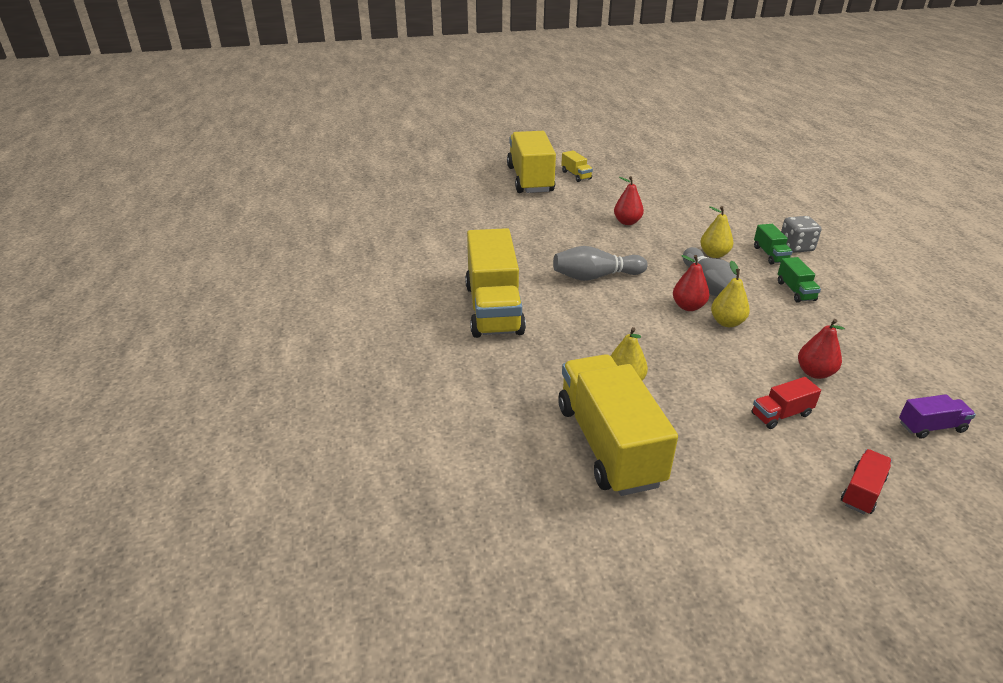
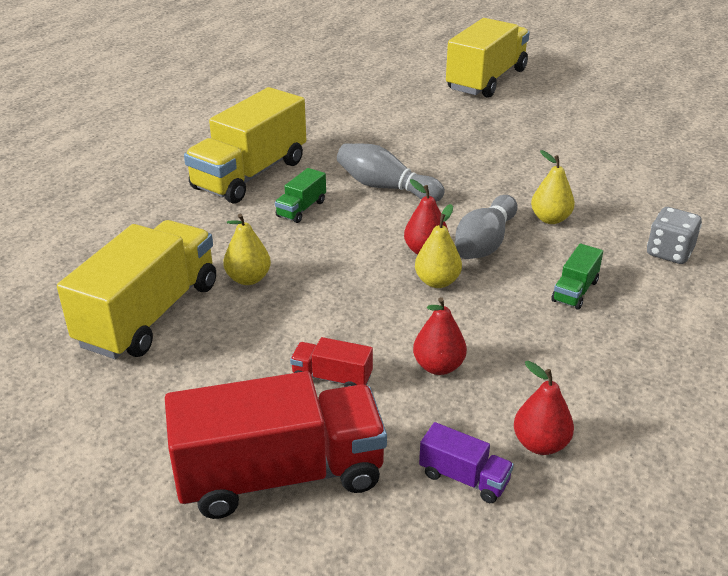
camera: 40 degrees right, 0 degrees up
yellow truck [561,150,593,182] -> none
red pear [614,176,644,225] -> red pear moved to [514,361,574,455]
green truck [754,224,793,264] -> green truck moved to [275,168,326,223]
red truck [841,449,892,514] -> red truck [165,371,387,519], size x2.30

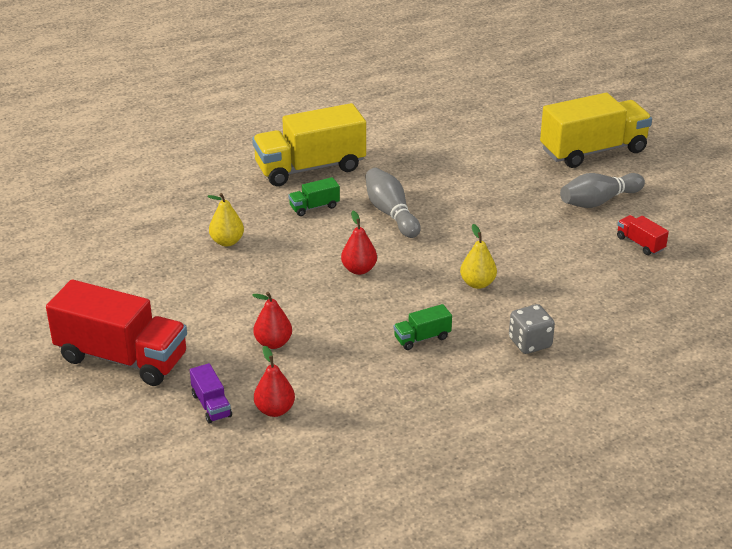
camera: 35 degrees right, 0 degrees up
yellow truck [57,220,216,359] -> none
red truck [290,337,373,387] -> red truck moved to [617,215,669,255]
yellow pear [415,204,462,288] -> none
grey bowling pin [455,195,517,259] -> grey bowling pin moved to [560,173,645,208]

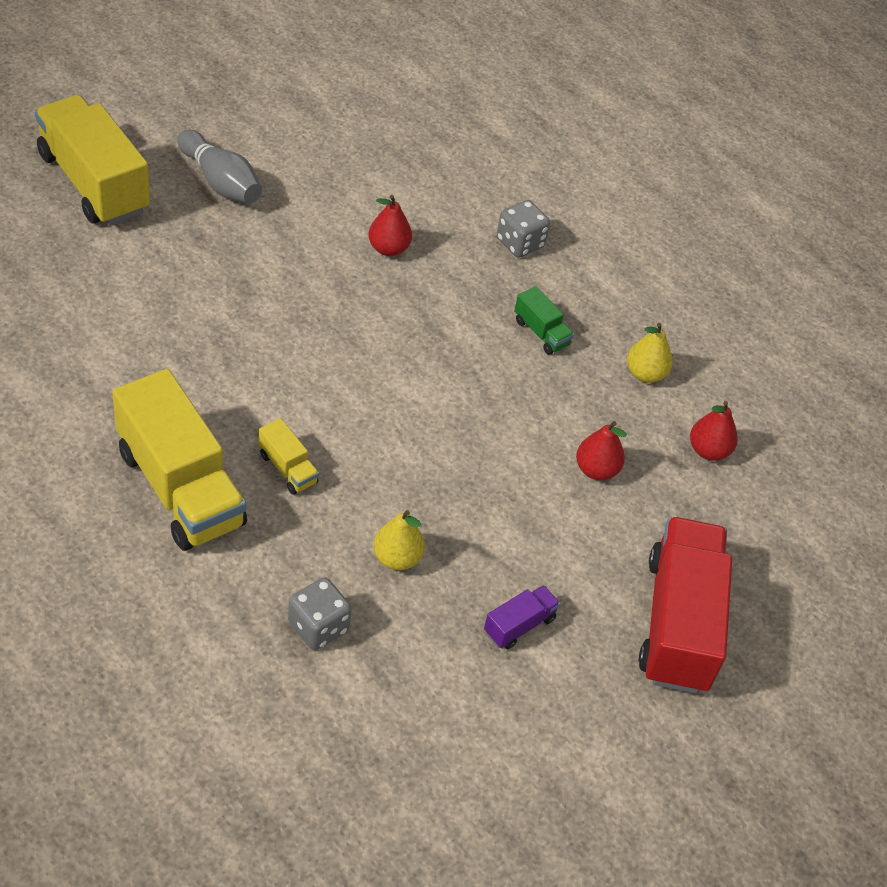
camera: 110 degrees left, 15 degrees up
purple truck [190,363,232,423] -> purple truck moved to [484,585,560,650]
green truck [288,177,340,216] -> yellow truck [259,418,319,495]
red pear [341,211,377,275] -> red pear moved to [368,195,412,256]
grey bowling pin [365,168,421,238] -> none
yellow pear [460,224,497,289] -> yellow pear moved to [627,323,673,383]
red truck [617,215,669,255] -> none
none -> grey dice [288,578,352,650]

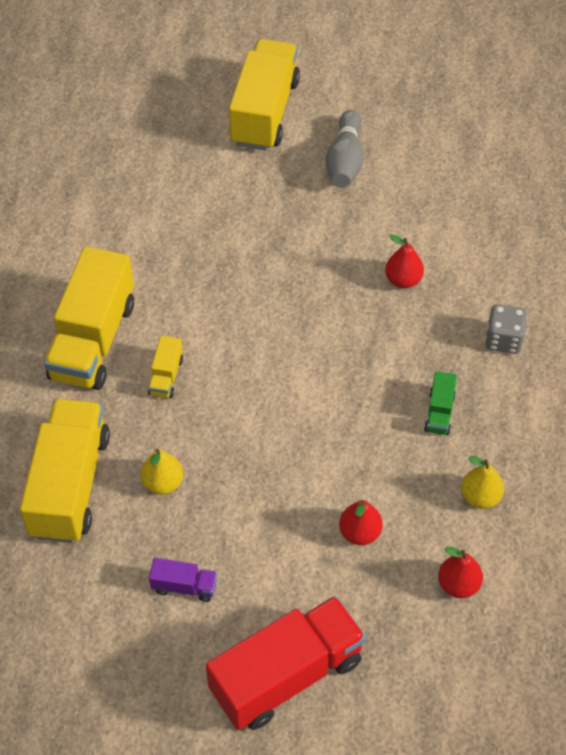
camera: 55 degrees right, 5 degrees up
grey dice [288,578,352,650] -> yellow truck [20,399,110,543]

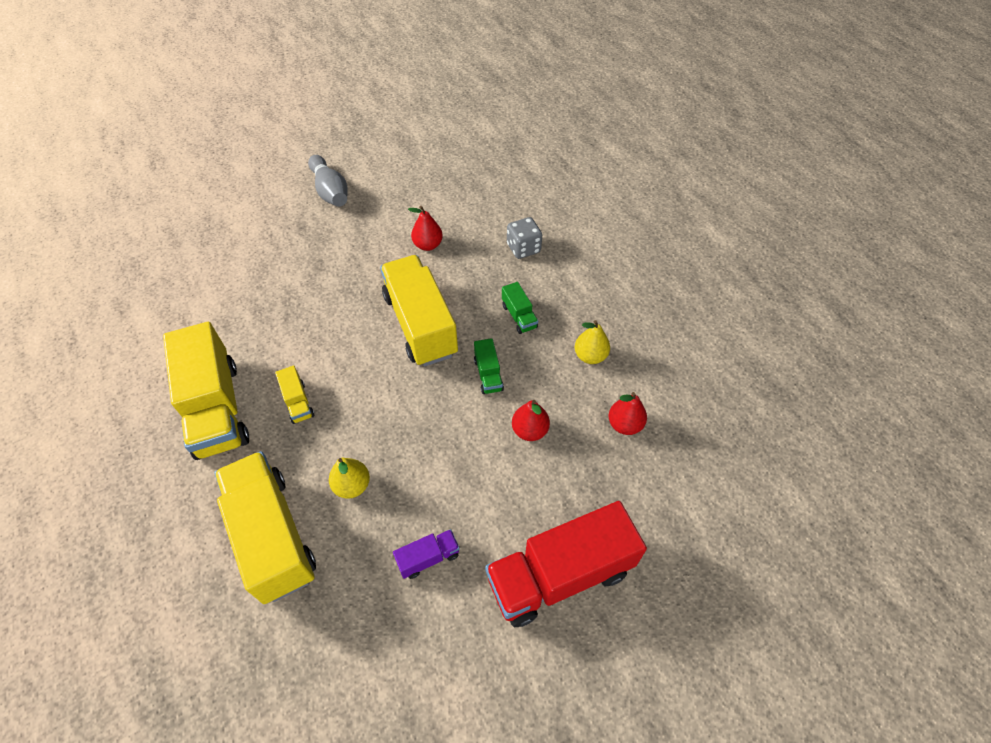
camera: 35 degrees left, 0 degrees up
red truck [206,596,366,730] -> red truck turned 135 degrees counterclockwise [485,501,647,627]
yellow truck [229,39,300,151] -> yellow truck moved to [380,255,458,367]
none -> green truck [474,338,504,394]

